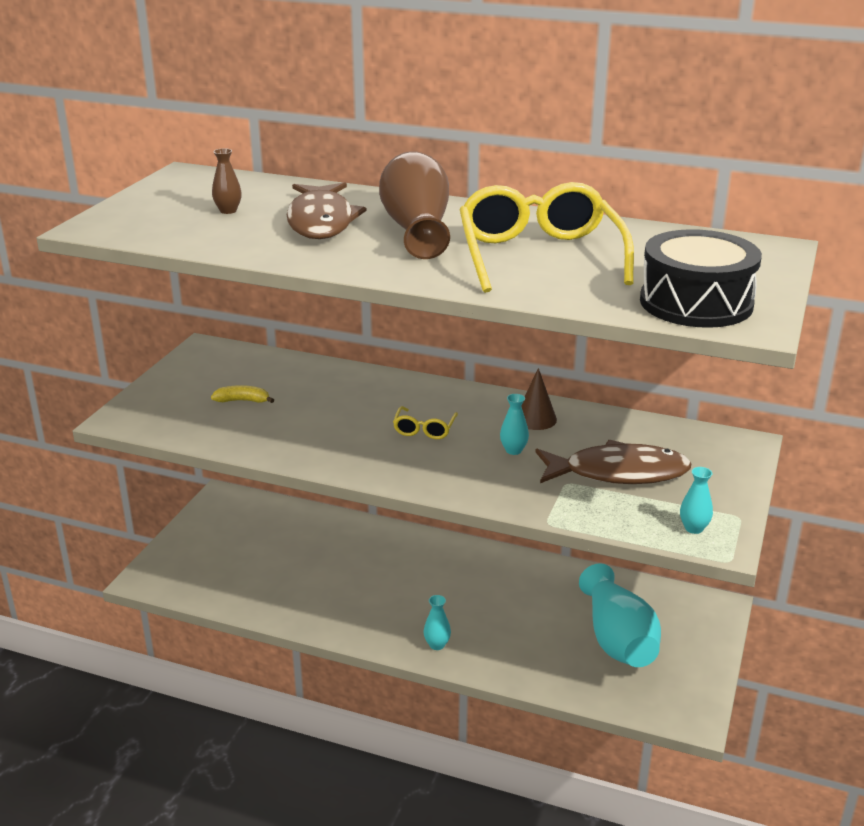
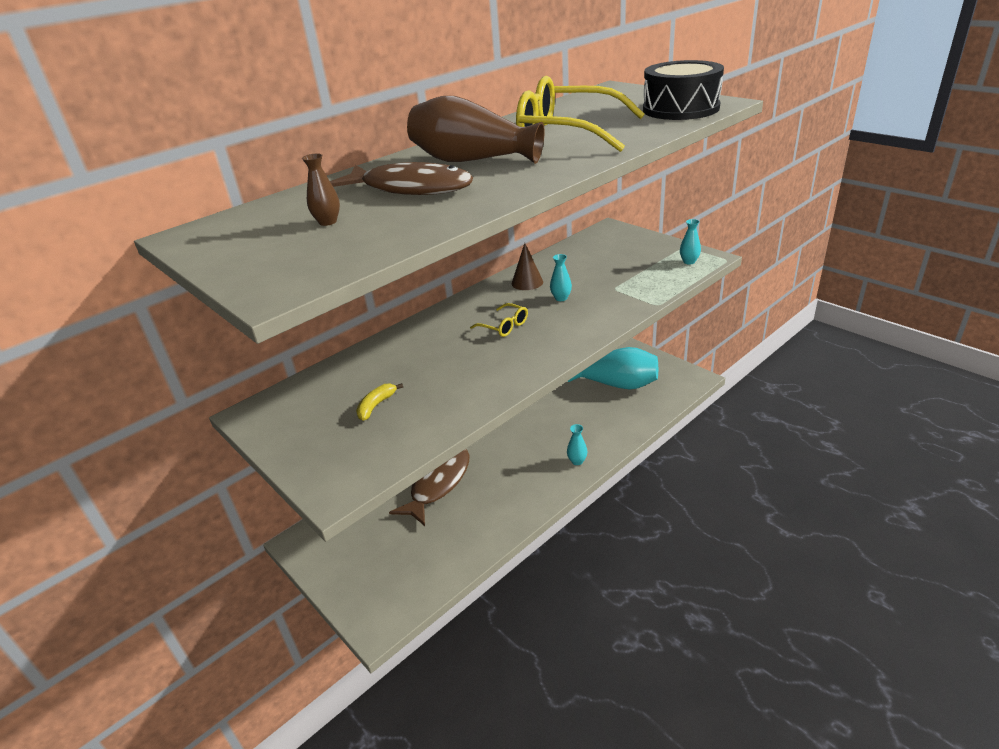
camera: 60 degrees left, 5 degrees up
brown fish [535,440,692,484] -> brown fish moved to [389,449,469,526]

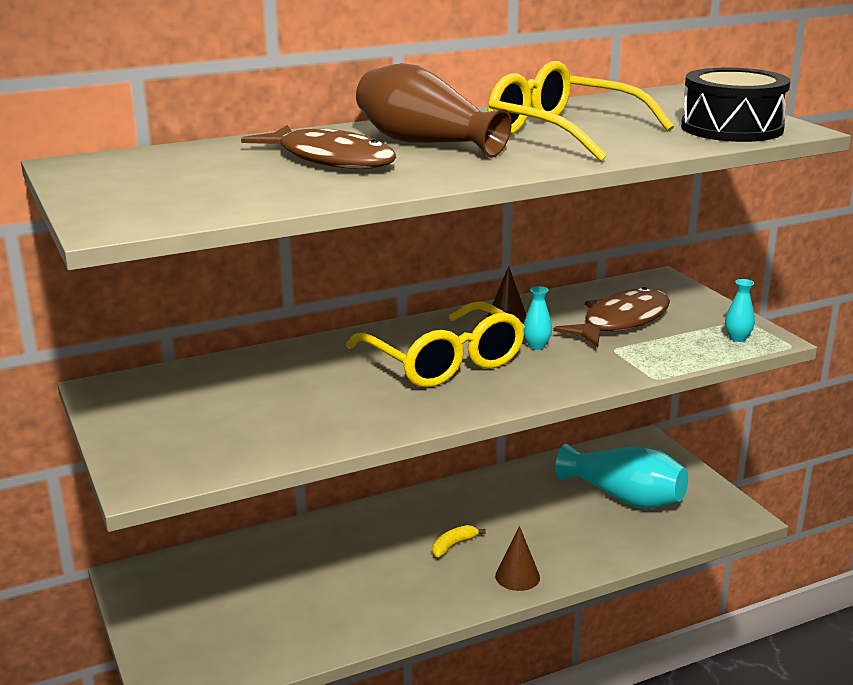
camera: 15 degrees right, 10 degrees down
brown vase [302,154,340,226] -> none
yellow banana [356,383,403,421] -> yellow banana moved to [432,525,486,557]
brown fish [389,449,469,526] -> brown fish moved to [553,287,670,347]
yellow glasses [470,303,528,337] -> yellow glasses [346,302,525,388], size x2.31
turquoise vase [567,424,588,465] -> brown cone [495,526,540,591]

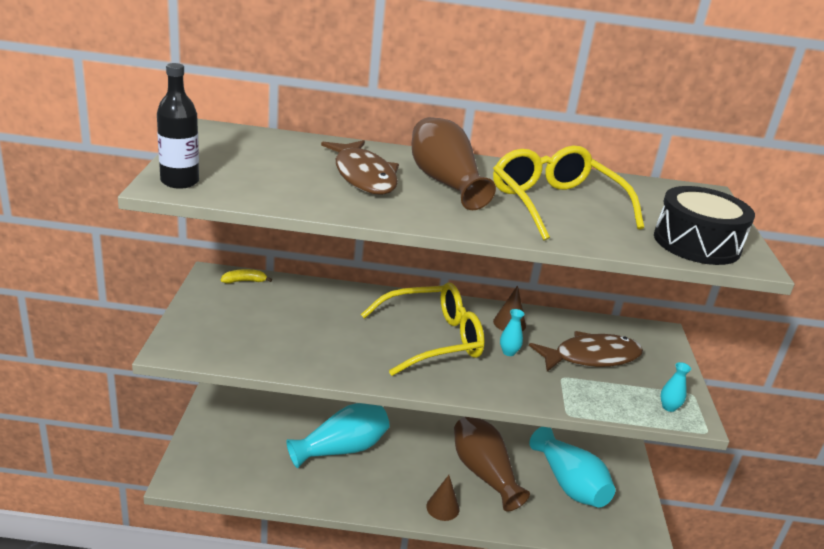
camera: 25 degrees right, 5 degrees up
yellow glasses [346,302,525,388] -> yellow glasses turned 105 degrees counterclockwise [361,282,485,376]
yellow banana [432,525,486,557] -> yellow banana moved to [221,269,272,284]
none -> black bottle [157,63,199,189]
none -> turquoise vase [286,403,389,468]
none -> brown vase [454,417,530,511]

